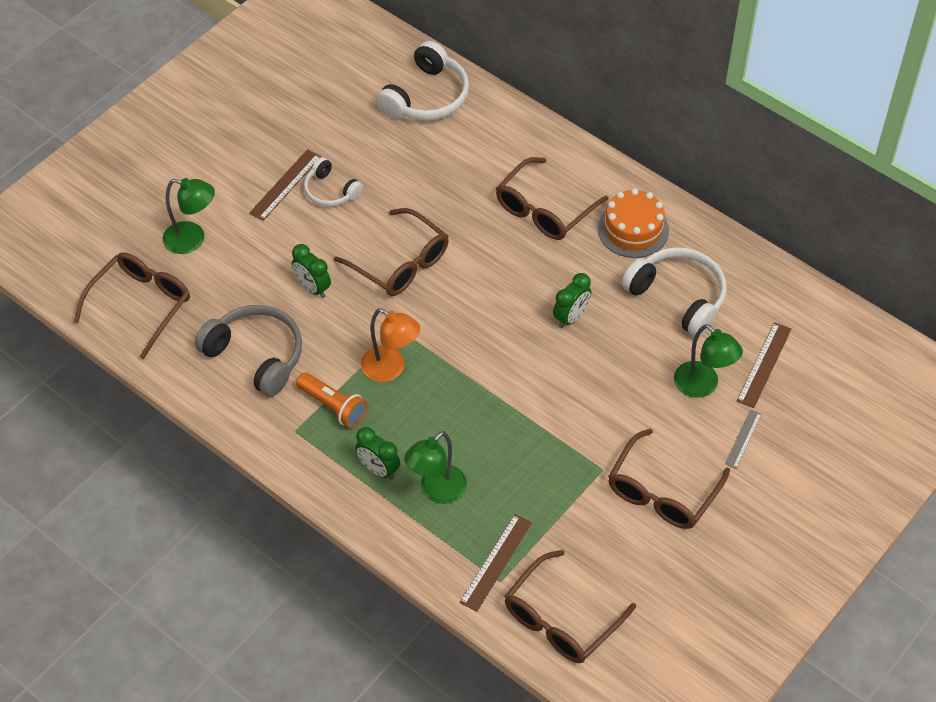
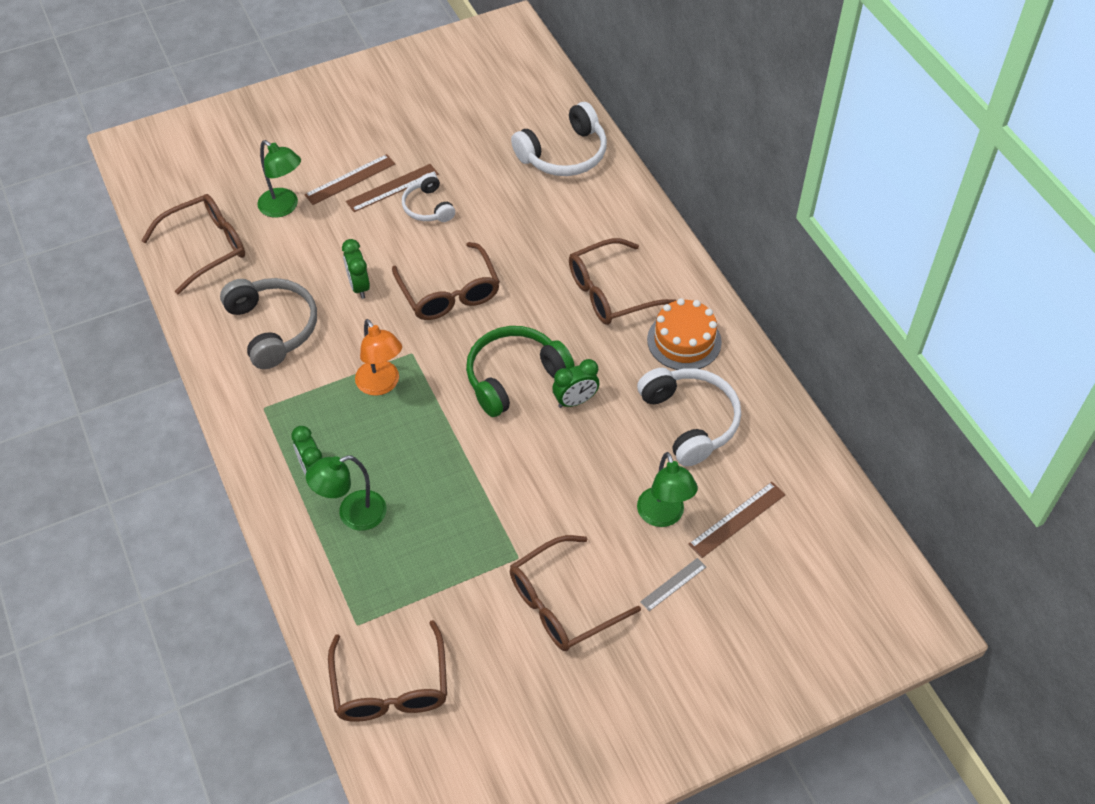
camera: 25 degrees right, 0 degrees up
orange flashlight [296,373,368,428] -> none
brown ruler [459,514,532,612] -> brown ruler moved to [304,154,395,205]
brown glasses [505,550,636,663] -> brown glasses turned 75 degrees counterclockwise [328,620,447,722]
none -> green headphones [466,326,575,417]

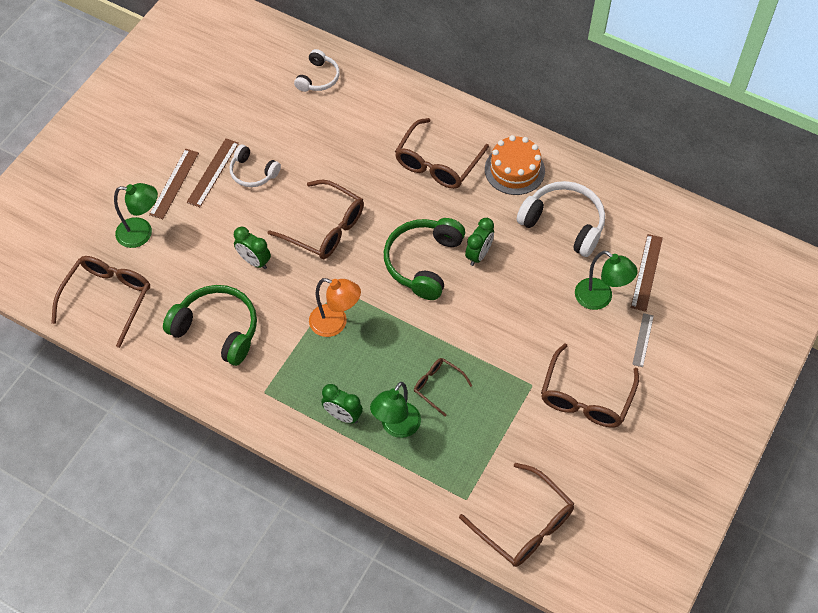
camera: 35 degrees left, 5 degrees up
grey headphones [220,278,317,369] -> green headphones [163,285,257,366]
white headphones [511,102,607,176] -> white headphones [294,49,340,92], size x0.59
none -> brown glasses [414,358,472,417]

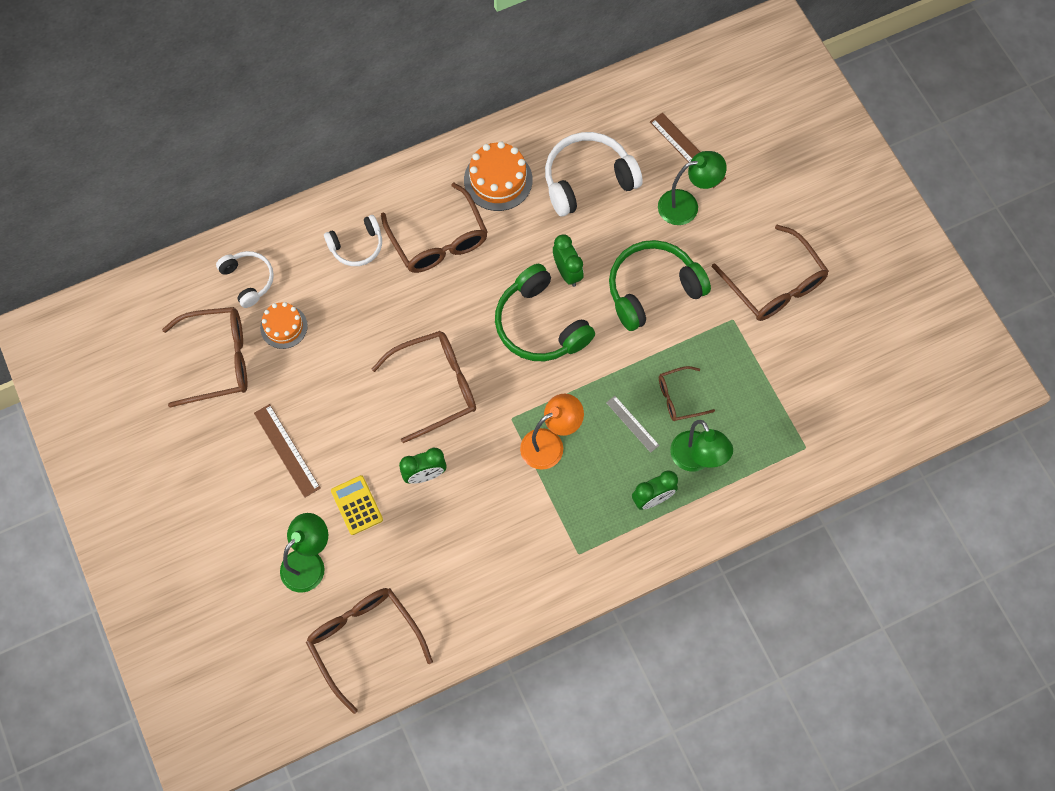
camera: 55 degrees left, 10 degrees up
brown ruler [149,149,199,219] -> none
green headphones [163,285,257,366] -> green headphones moved to [609,240,711,331]
white headphones [230,145,281,187] -> white headphones moved to [324,215,382,266]
brown glasses [459,463,574,567] -> brown glasses moved to [162,307,247,407]
grey ruler [632,313,654,367] -> grey ruler moved to [606,396,660,453]
none -> orange cake [260,302,308,349]
none -> yellow calculator [331,475,383,535]

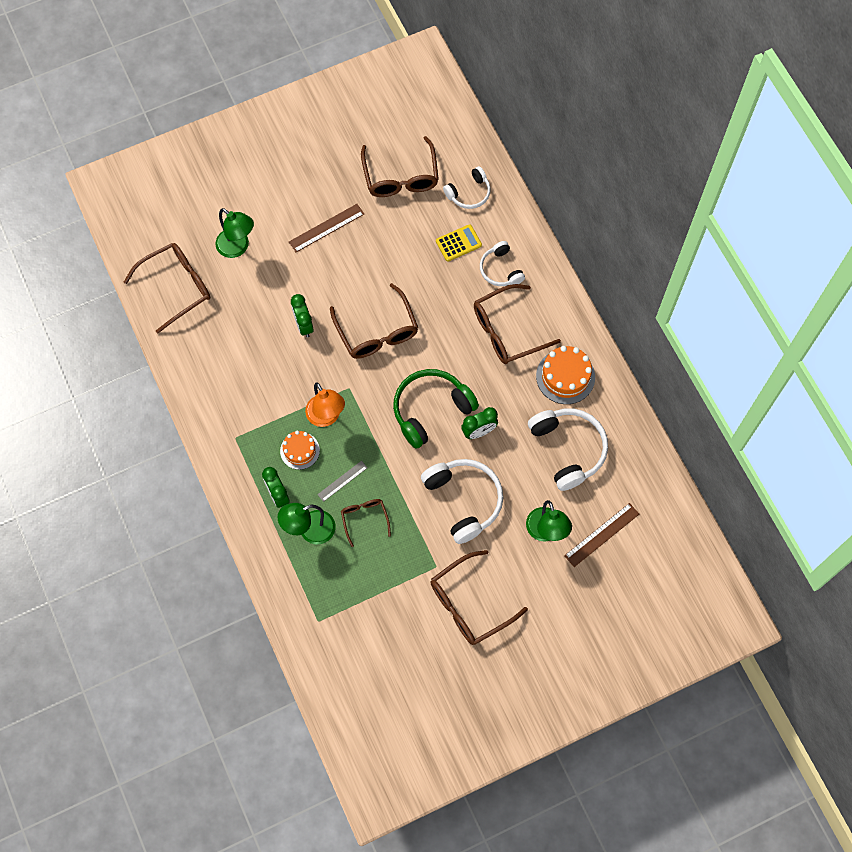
camera: 90 degrees right, 0 degrees up
orange cake [260,302,308,349] -> orange cake moved to [280,431,320,470]
yellow calculator [331,475,383,535] -> yellow calculator moved to [436,224,482,261]
green headphones [609,240,711,331] -> white headphones [421,459,503,544]

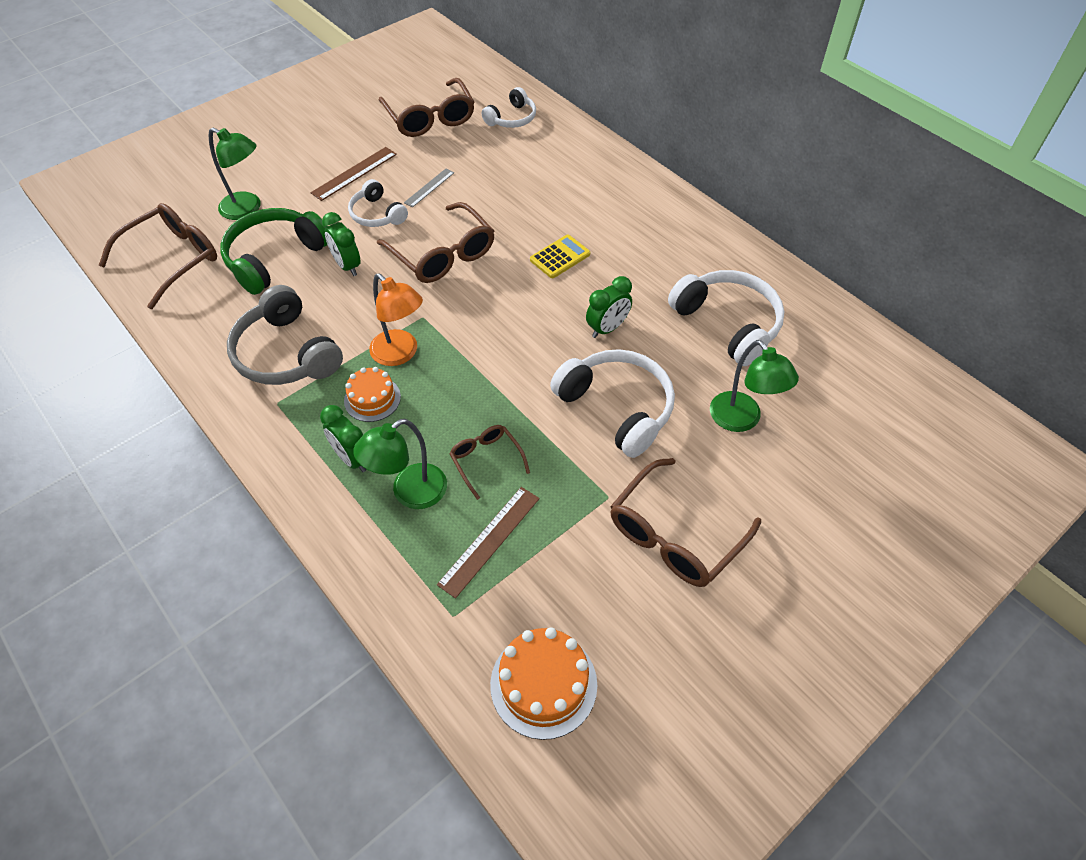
camera: 15 degrees left, 15 degrees down
grey ruler [317,461,367,502] -> grey ruler moved to [404,169,454,207]
green headphones [393,369,479,449] -> green headphones moved to [220,208,327,295]
yellow calculator [436,224,482,261] -> yellow calculator moved to [530,235,590,278]
brown glasses [474,284,561,364] -> none
white headphones [480,241,525,286] -> white headphones moved to [348,179,408,227]
orange cake [536,346,595,404] -> orange cake moved to [490,627,597,740]
brown ruler [564,503,639,567] -> brown ruler moved to [437,487,540,599]
none -> grey headphones [227,285,343,385]

